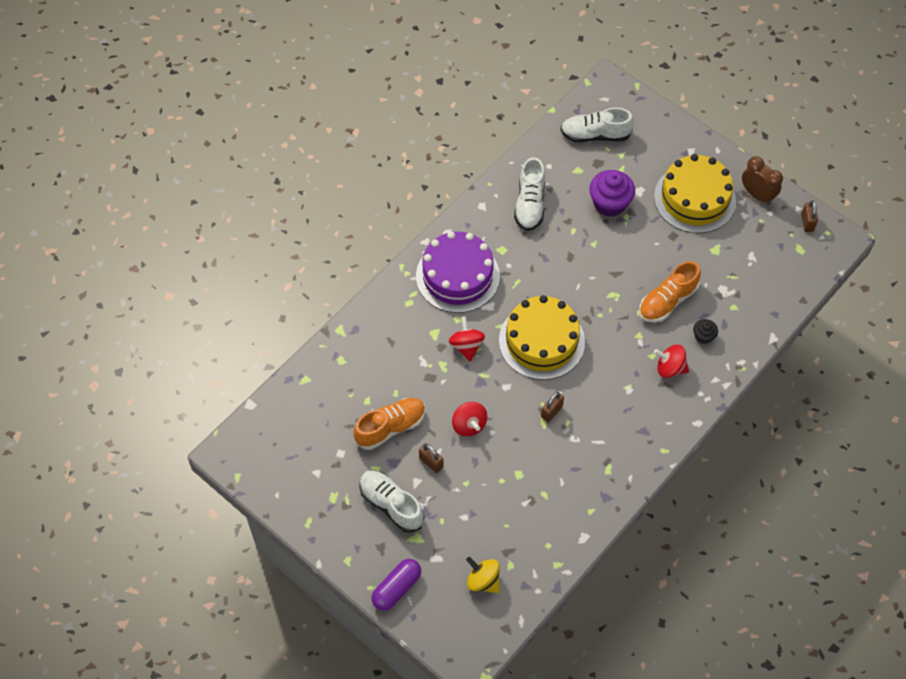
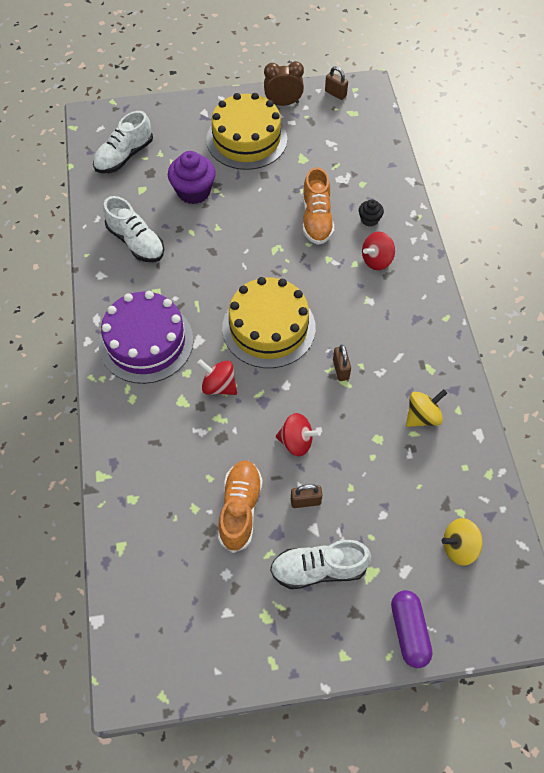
camera: 50 degrees left, 0 degrees up
none -> yellow spinning top [406,389,447,427]

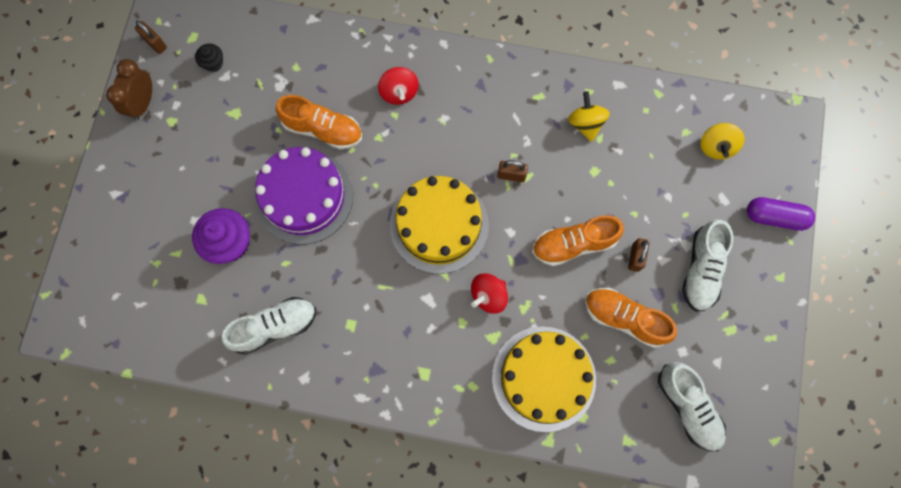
camera: 70 degrees left, 15 degrees up
white shoe [93,111,153,173] -> white shoe moved to [658,362,726,452]
purple cake [99,291,194,384] -> purple cake moved to [255,147,353,244]
yellow cake [206,93,287,170] -> yellow cake moved to [492,326,596,432]
red spinning top [276,413,321,457] -> orange shoe [532,215,624,266]
brown padlock [325,66,348,100] -> brown padlock turned 75 degrees clockwise [135,20,167,54]
black cupcake [359,199,384,226] -> black cupcake moved to [195,44,223,72]

